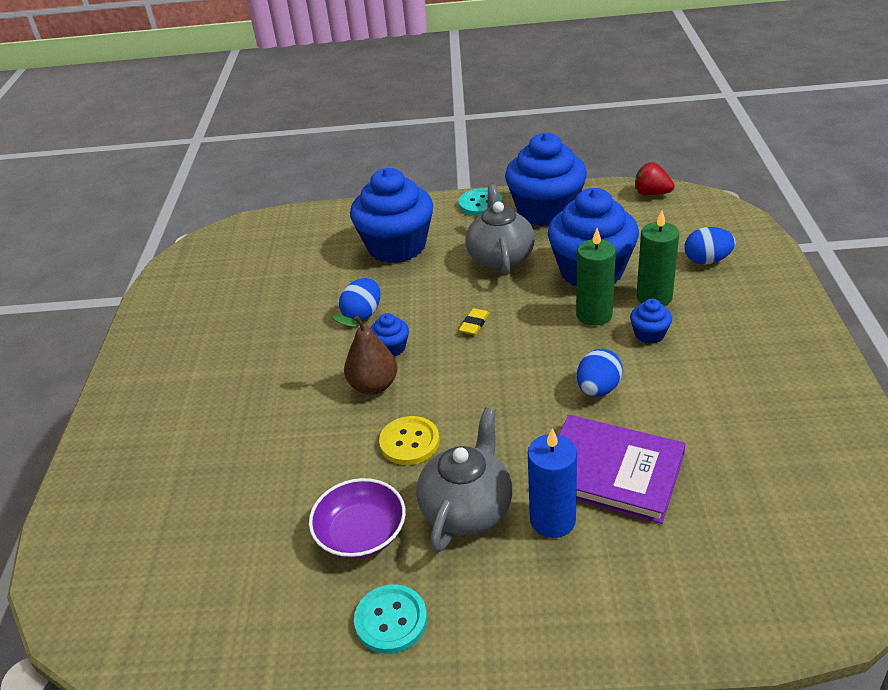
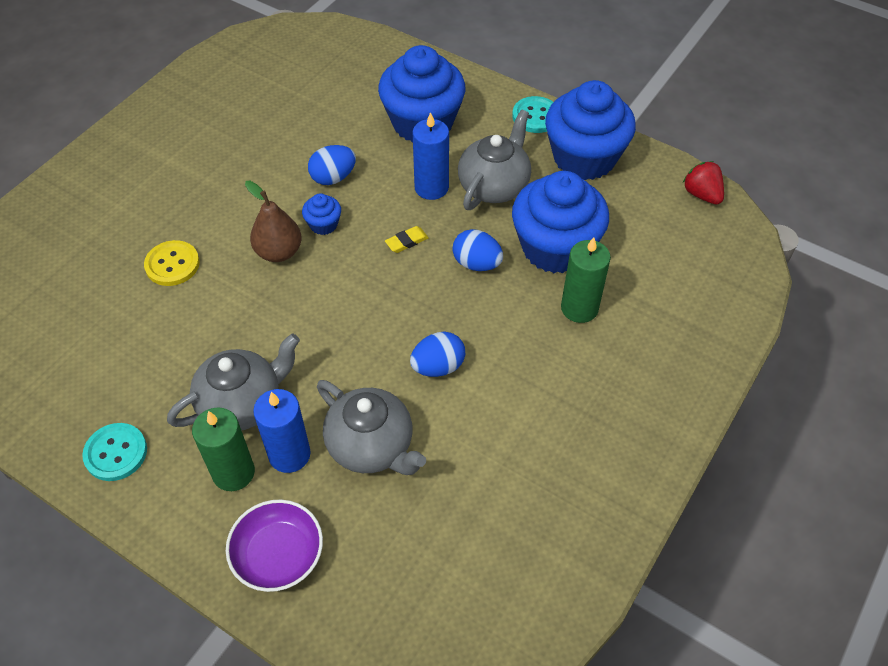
camera: 30 degrees right, 15 degrees up
purple bowl [309,478,406,559] -> purple bowl moved to [226,499,323,592]
yellow button [379,416,440,465] -> yellow button moved to [144,240,200,286]
purple book [559,415,686,524] -> grey teapot [317,380,426,475]
green candle [576,228,616,326] -> green candle moved to [192,407,255,491]
blue cupcake [630,299,672,344] -> none
blue egg [684,227,736,265] -> blue egg moved to [452,229,503,271]
none -> blue candle [413,112,449,200]

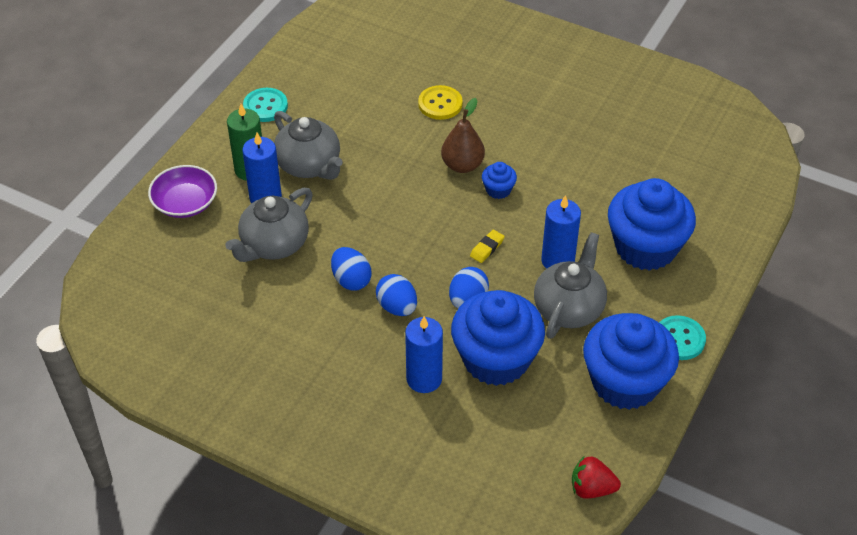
camera: 85 degrees right, 5 degrees down
blue egg [308,145,356,185] -> blue egg moved to [376,274,417,316]
yellow eraser [385,226,429,253] -> yellow eraser turned 75 degrees clockwise [470,230,505,263]
grey teapot [458,109,531,210] -> grey teapot turned 90 degrees counterclockwise [534,232,607,339]
green candle [561,237,611,323] -> blue candle [405,316,443,393]
red strawberry [683,161,724,204] -> red strawberry turned 135 degrees counterclockwise [572,457,621,498]

